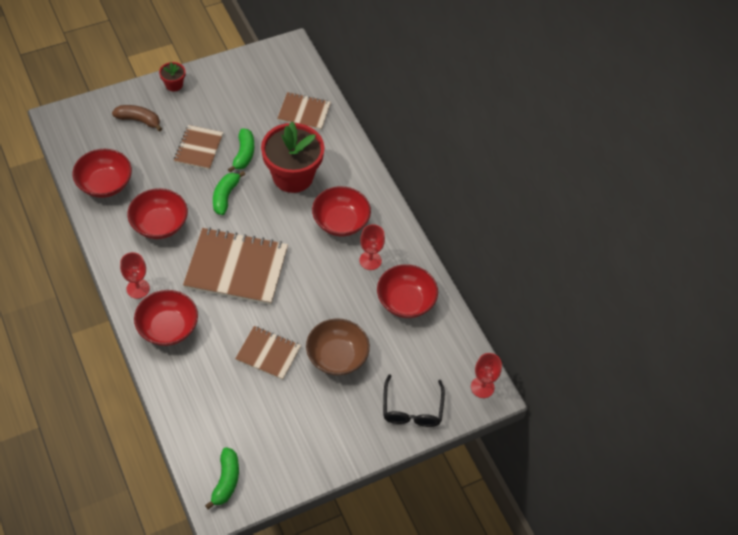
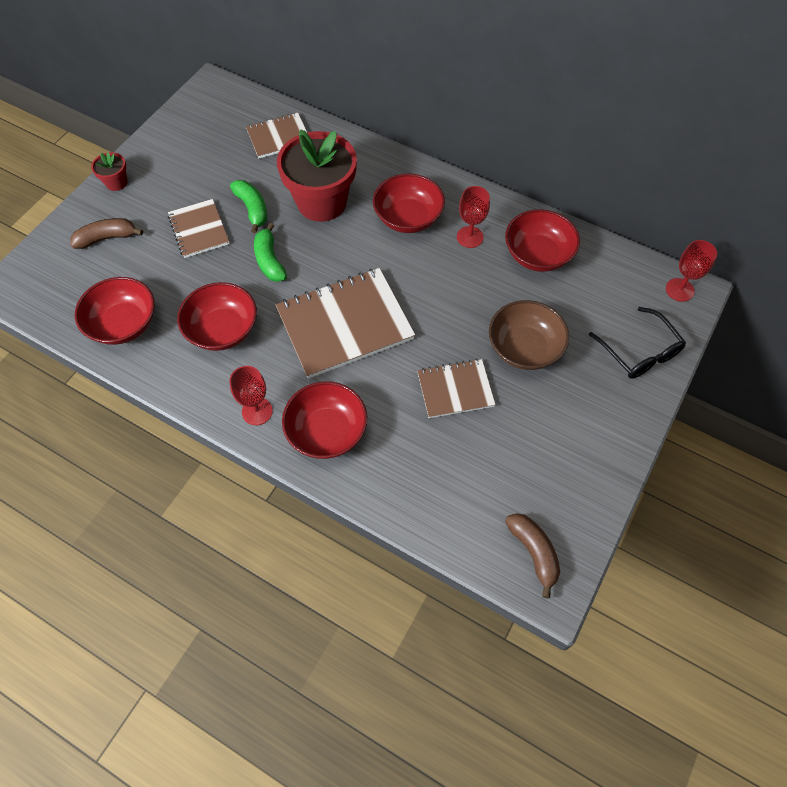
camera: 30 degrees left, 5 degrees up
green banana [205,447,239,510] -> brown banana [505,513,560,598]

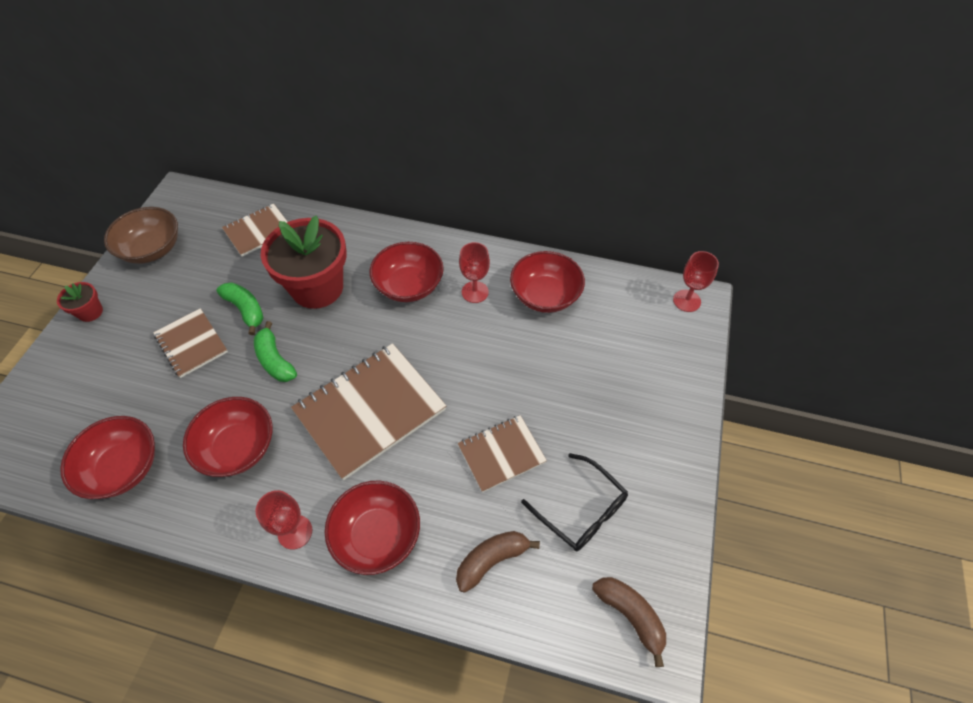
camera: 15 degrees left, 5 degrees down
brown banana [70,218,143,249] -> brown banana moved to [456,531,540,593]
brown bowl [489,300,569,370] -> brown bowl moved to [104,207,178,264]
black glasses [589,307,686,379] -> black glasses moved to [521,453,628,551]

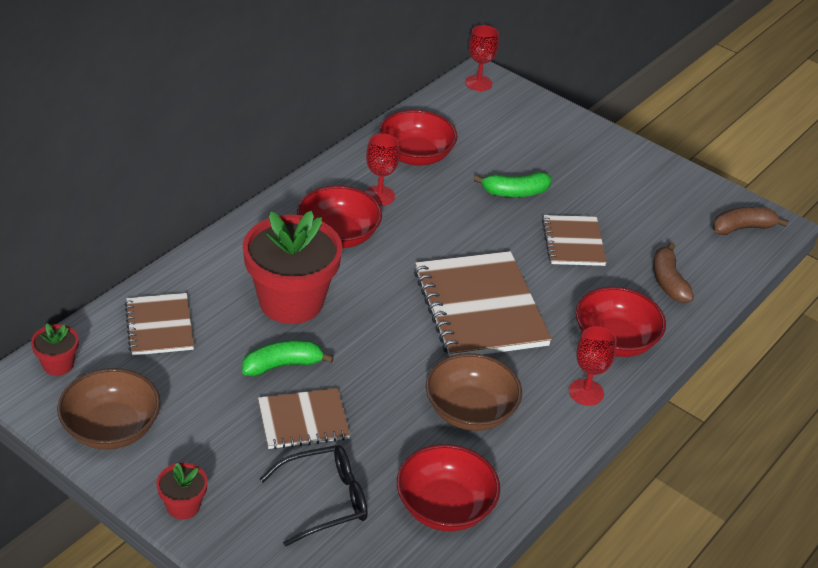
camera: 70 degrees left, 15 degrees down
red bowl [183,397,273,477] -> brown bowl [426,353,522,431]
green banana [254,321,297,382] -> green banana moved to [474,172,552,197]
black glasses [521,453,628,551] -> black glasses moved to [260,445,368,546]
none -> red flower pot [31,324,79,376]

